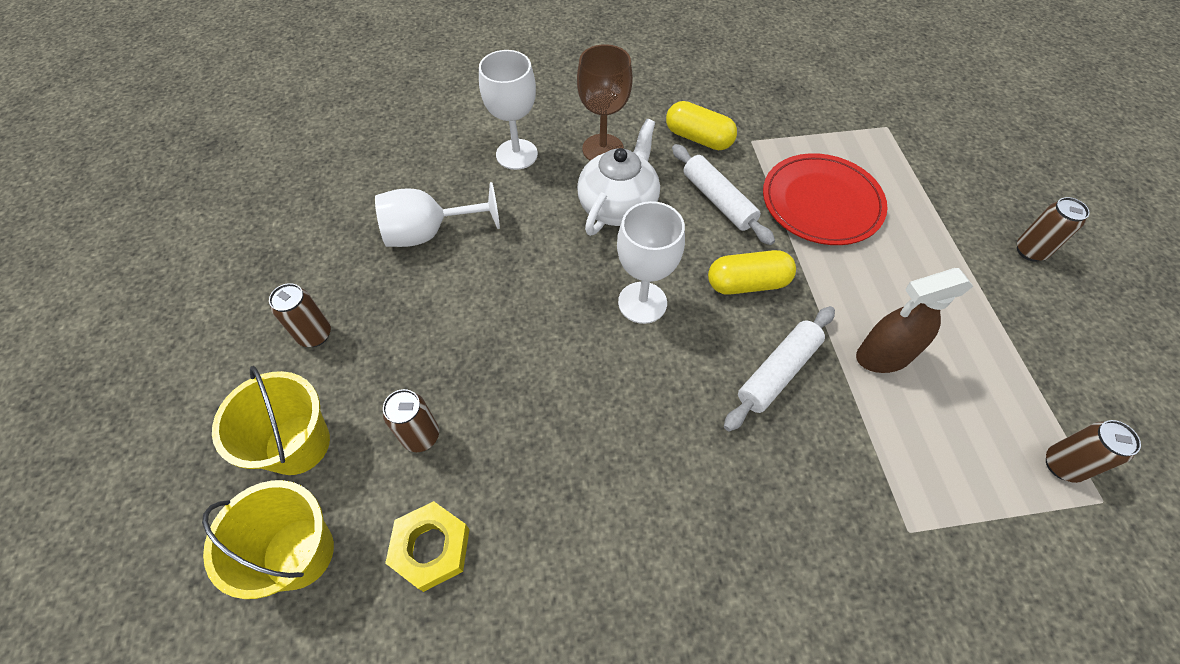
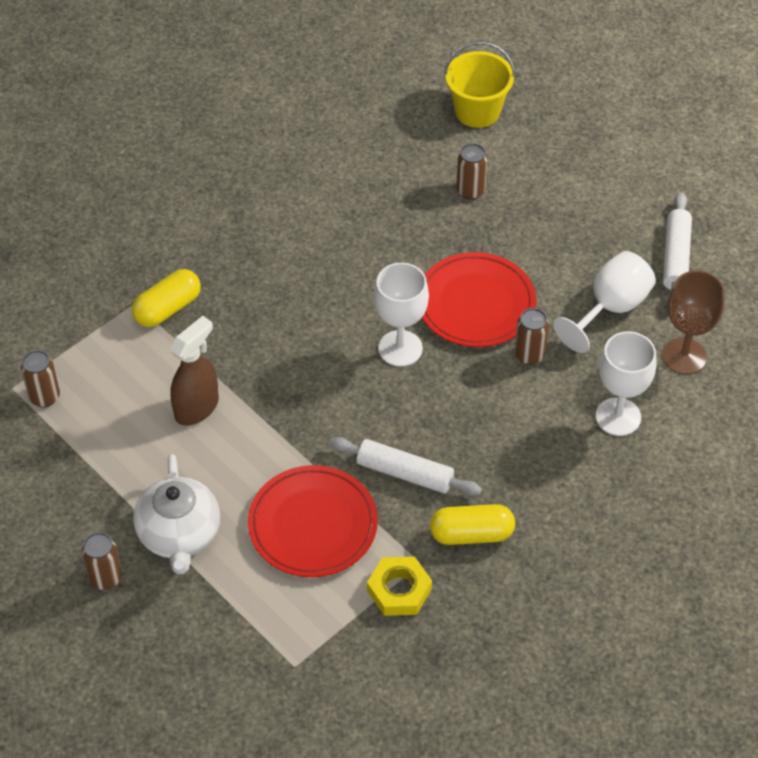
camera: 145 degrees right, 5 degrees down
yellow bucket [212,366,330,475] -> none
brown can [269,283,331,347] -> brown can moved to [515,308,549,365]
yellow nut [385,501,470,592] -> yellow nut moved to [367,556,432,616]
brown goblet [577,44,633,161] -> brown goblet moved to [662,271,725,375]
white teapot [577,119,660,236] -> white teapot moved to [133,454,220,574]
yellow capsule [708,250,796,295] -> yellow capsule moved to [132,269,201,327]
white rolling pin [724,306,835,431] -> white rolling pin moved to [663,192,692,300]
none -> red plate [422,252,536,347]

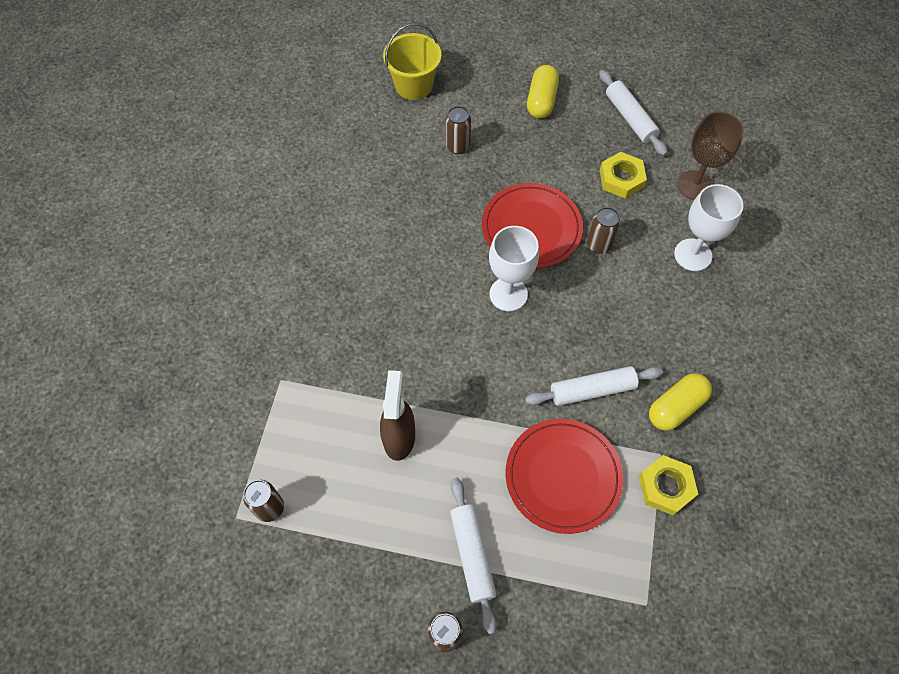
camera: 35 degrees left, 10 degrees up
yellow capsule [132,269,201,327] -> yellow capsule moved to [527,65,559,118]
white teapot [133,454,220,574] -> white rolling pin [450,478,497,634]
white goblet [553,251,656,353] -> yellow nut [600,152,647,198]

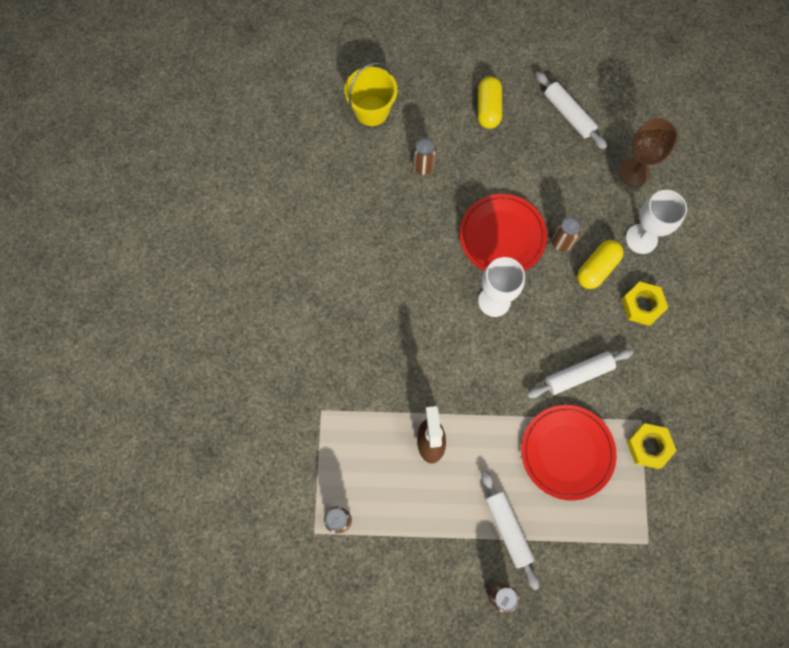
camera: 10 degrees left, 10 degrees up
yellow nut [600,152,647,198] -> yellow nut moved to [621,282,668,326]
yellow capsule [649,373,712,431] -> yellow capsule moved to [577,240,624,289]

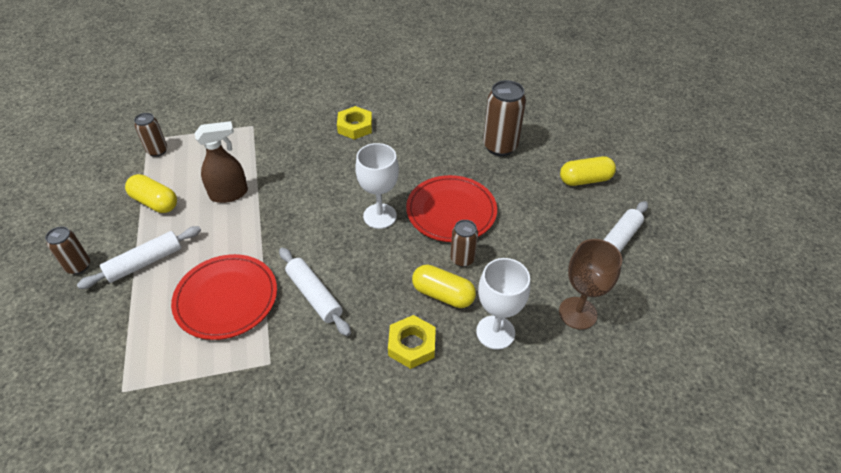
camera: 75 degrees right, 25 degrees down
yellow bucket [344,62,398,126] -> none
brown can [413,138,436,175] -> brown can [483,80,526,156], size x1.69
yellow nut [627,423,677,469] -> yellow nut moved to [337,106,372,140]
none -> yellow capsule [125,174,177,213]

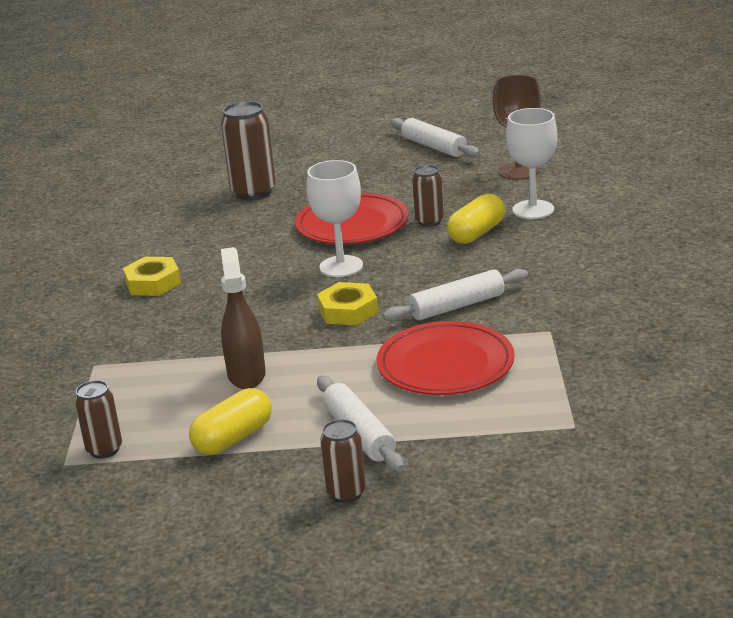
camera: 75 degrees left, 20 degrees down
yellow nut [388,315,436,369] -> yellow nut moved to [317,282,378,325]
yellow capsule [560,156,616,186] -> none

